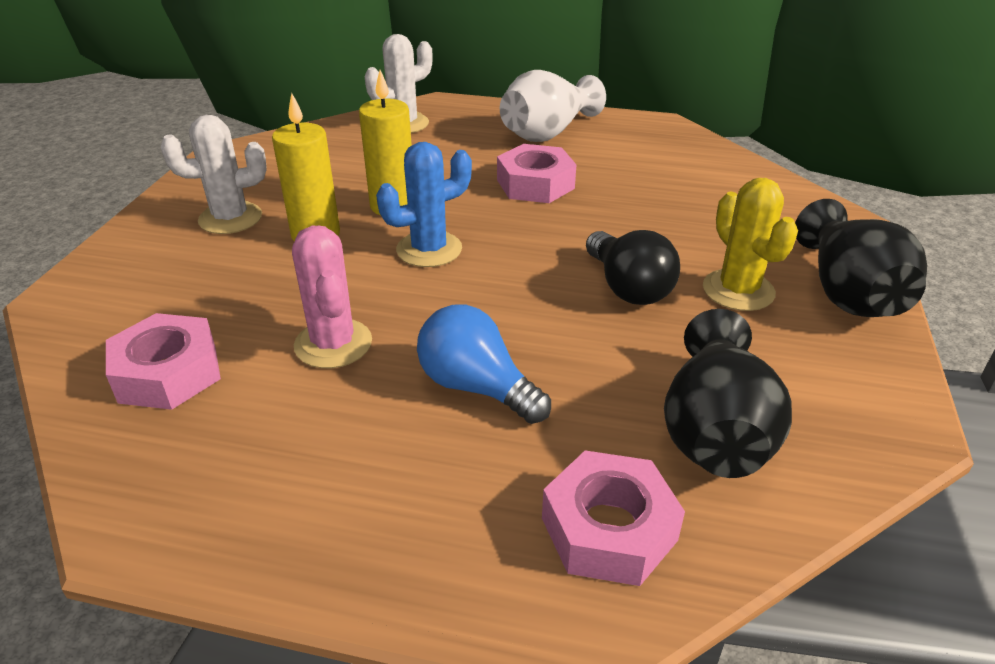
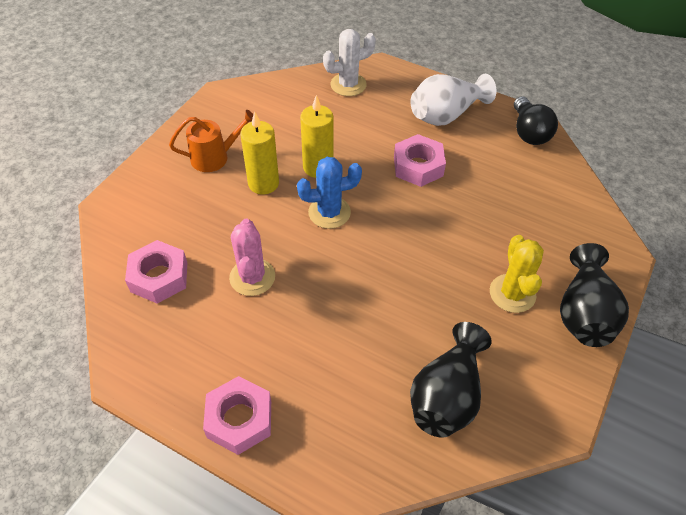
camera: 15 degrees right, 15 degrees up
white cactus [161,115,267,234] -> orange watering can [169,110,254,172]
blue light bulb [417,305,551,424] -> none
pink nut [542,450,685,586] -> pink nut moved to [203,376,271,455]
black light bulb [586,230,680,305] -> black light bulb moved to [514,96,558,145]

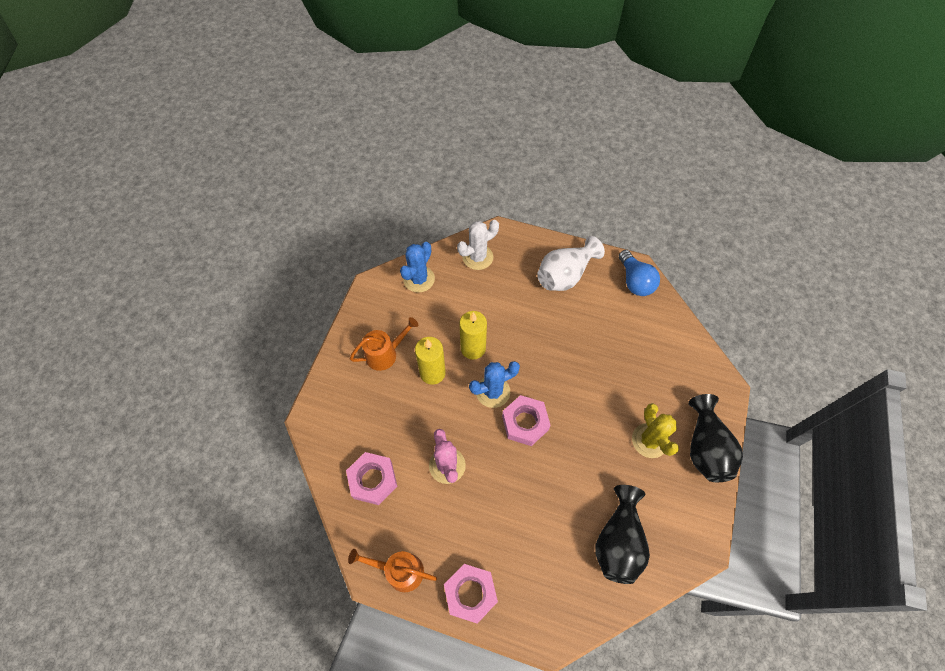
camera: 10 degrees left, 10 degrees up
pink nut [394,134,446,187] -> pink nut moved to [502,395,551,446]
black light bulb [514,96,558,145] -> blue light bulb [619,250,660,296]
none -> orange watering can [348,549,437,592]
none -> blue cactus [400,242,435,293]

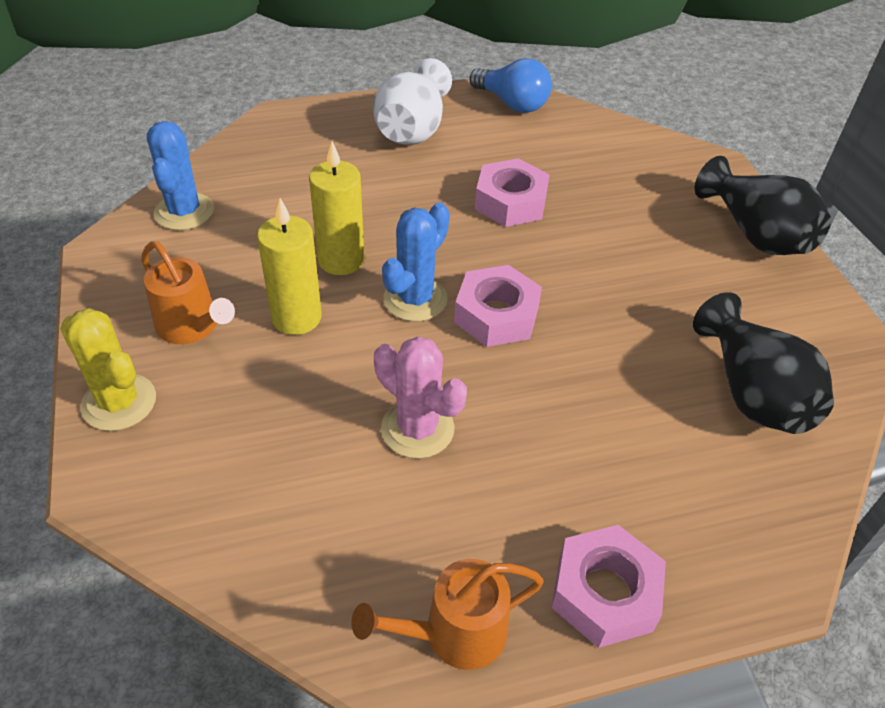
camera: 35 degrees left, 15 degrees down
pink nut [346,452,397,505] -> pink nut moved to [475,158,550,227]
orange watering can [350,317,419,371] -> orange watering can turned 105 degrees clockwise [142,241,235,344]
white cactus [457,220,499,270] -> none
yellow cactus [632,403,679,458] -> yellow cactus moved to [60,308,156,431]

